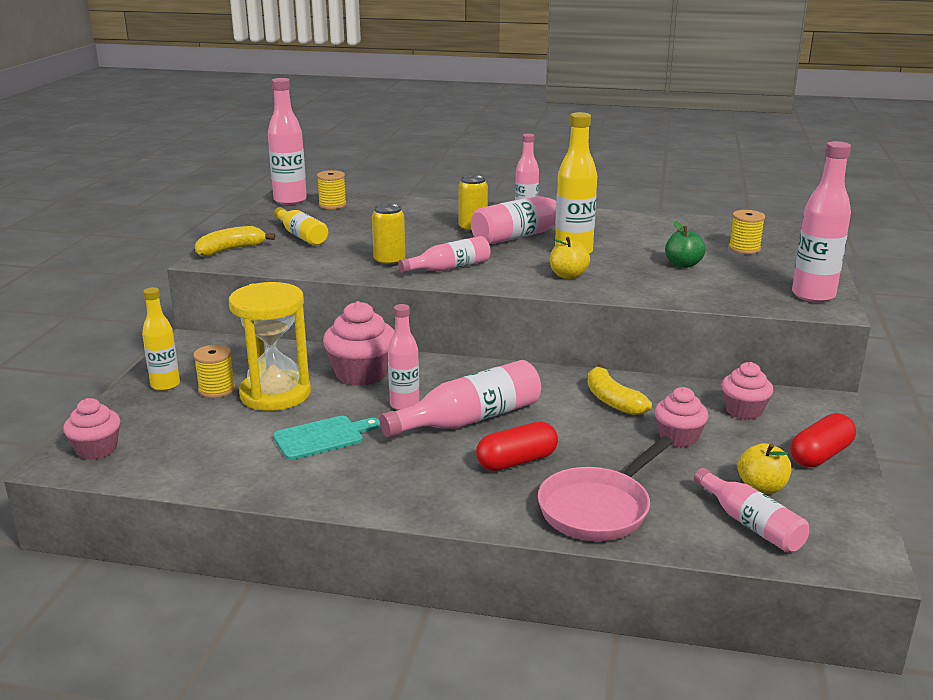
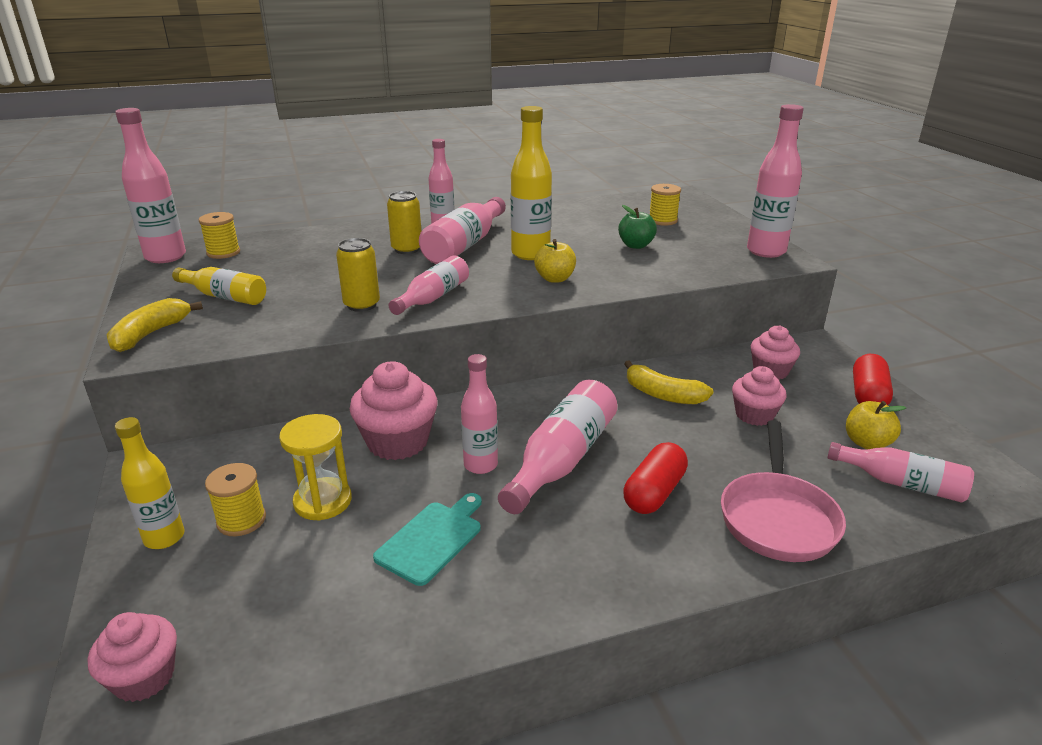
camera: 30 degrees left, 5 degrees up
yellow hourglass [229,282,311,411] -> yellow hourglass [279,414,352,521], size x0.65

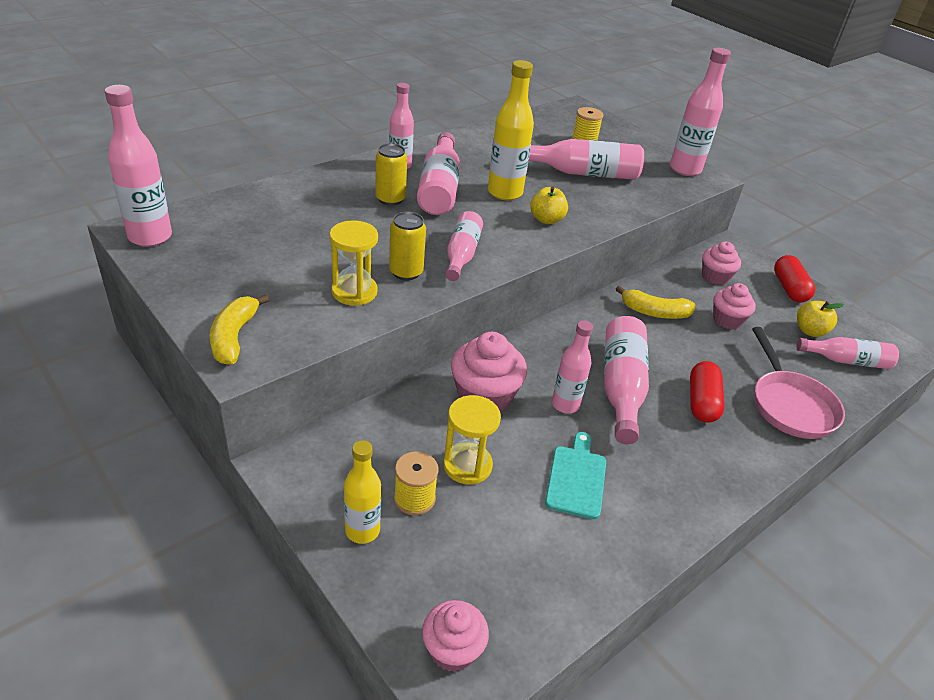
camera: 25 degrees left, 10 degrees up
yellow bottle [172,267,266,305] -> none
yellow spool [199,212,240,259] -> none
green apple [618,205,657,249] -> pink bottle [529,139,644,180]
none -> yellow hourglass [329,220,378,306]

